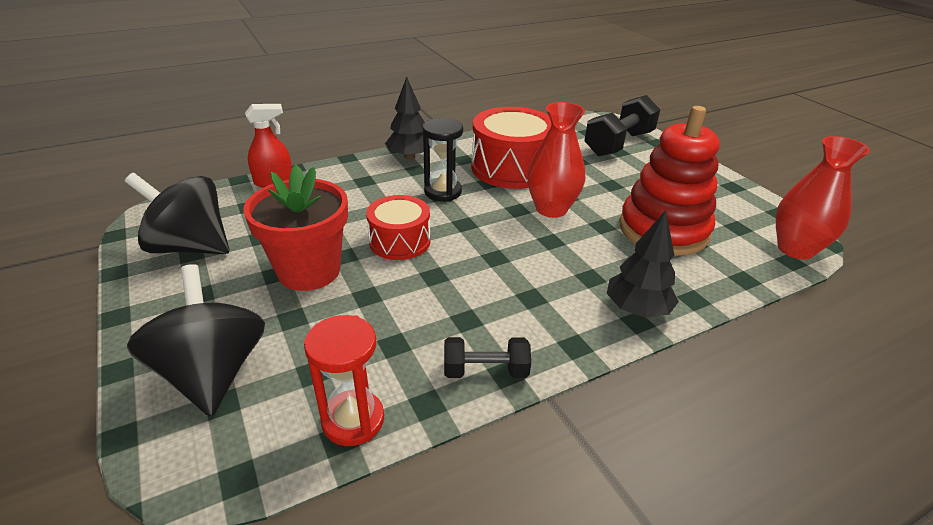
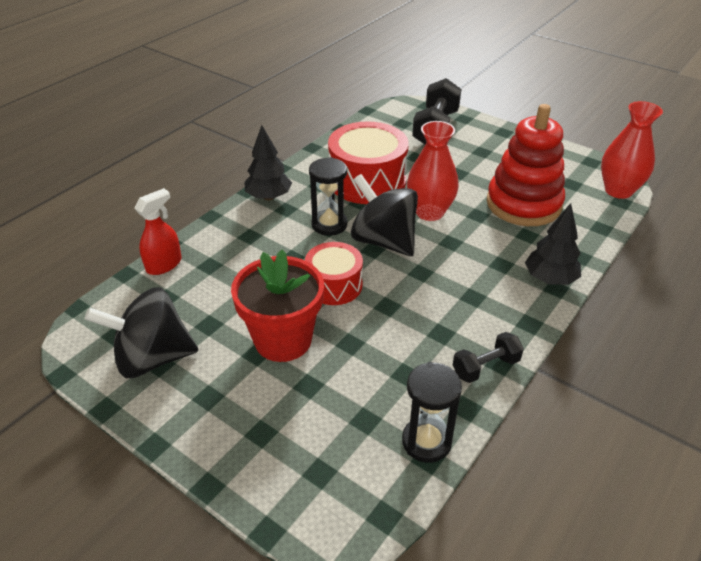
camera: 25 degrees left, 5 degrees up
black spinning top [127,264,265,417] -> black spinning top moved to [351,174,418,256]
red hourglass [304,315,384,446] -> black hourglass [402,362,462,463]

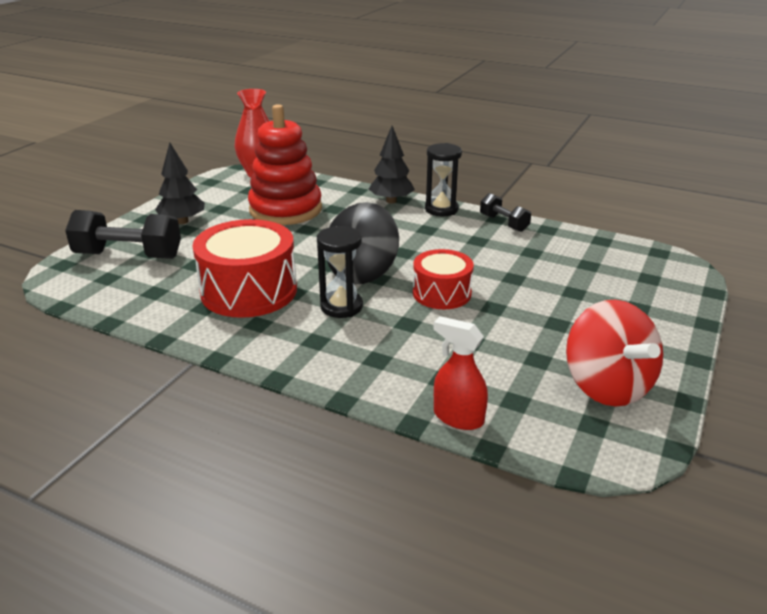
camera: 100 degrees left, 10 degrees down
black spinning top [85,287,198,378] -> red spinning top [566,300,663,406]
red flower pot [231,250,324,362] -> none
black tree [244,125,292,200] -> black tree moved to [155,143,205,224]
black hourglass [402,362,462,463] -> black hourglass moved to [425,143,462,216]
red vase [407,121,459,221] -> none

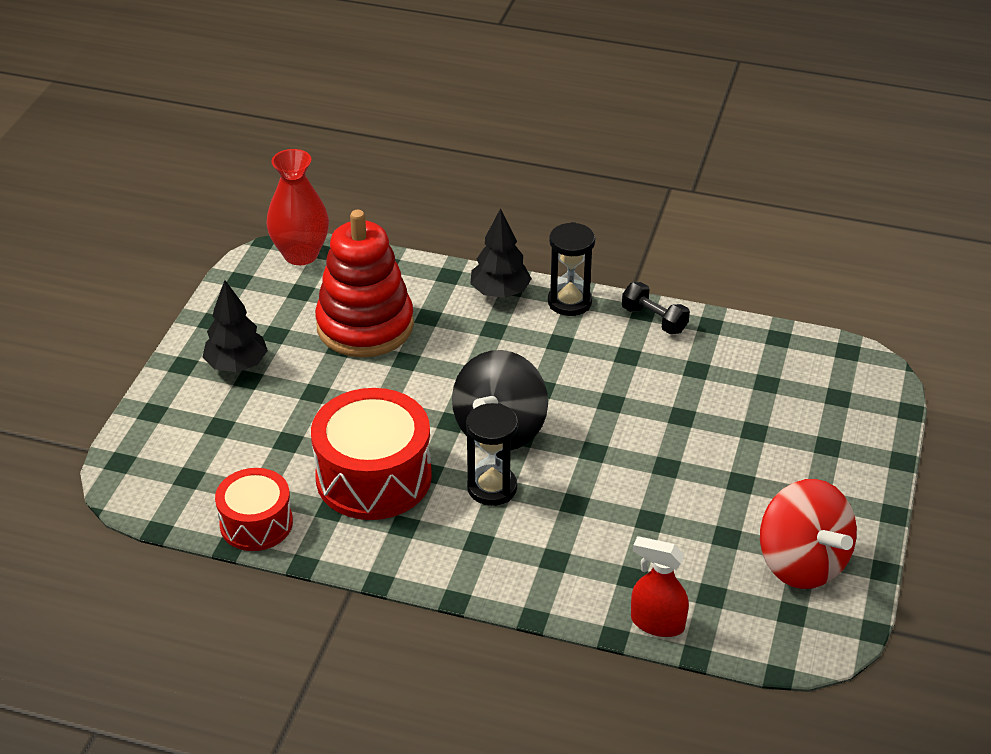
camera: 10 degrees left, 10 degrees up
black dumbbell [65,210,181,259] -> none
red drum [413,249,474,309] -> red drum moved to [215,468,293,551]

